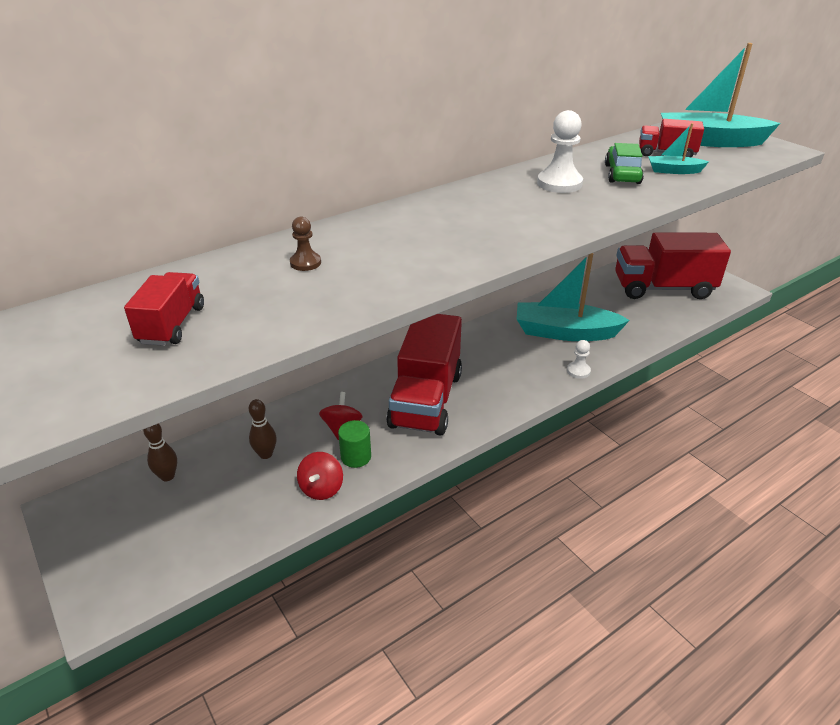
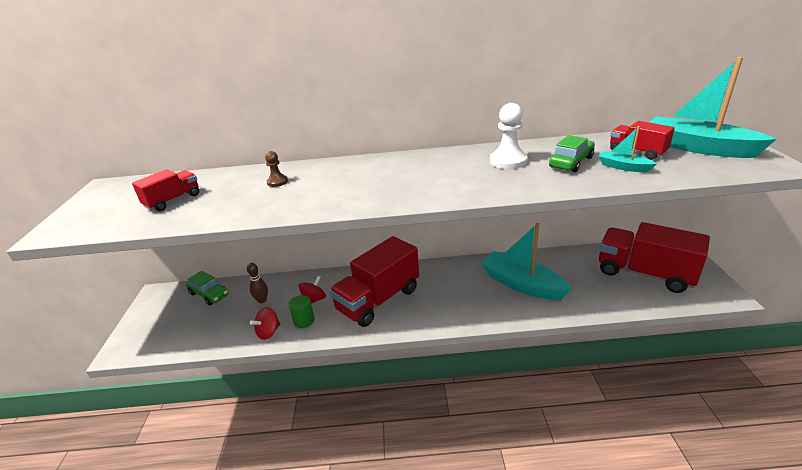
camera: 35 degrees right, 5 degrees down
brown bowling pin [143,423,177,481] -> green car [186,271,229,305]
white pawn [567,340,591,379] -> none

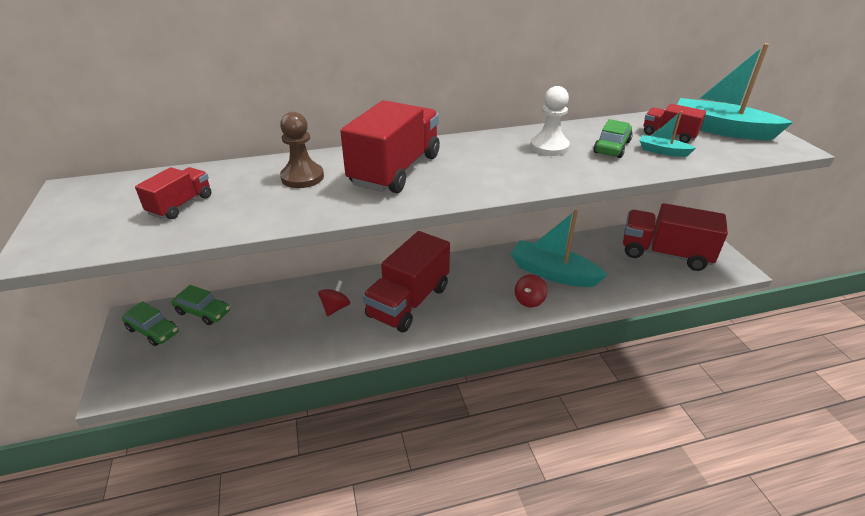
camera: 15 degrees left, 5 degrees up
brown bowling pin [247,263,268,303] -> none
red spinning top [250,307,280,340] -> red spinning top moved to [515,274,547,307]
brown pawn [265,151,288,187] -> brown pawn [280,112,324,188], size x1.78
green cylinder [289,295,315,328] -> none
none -> green car [122,301,179,346]
none -> red truck [340,100,440,193]

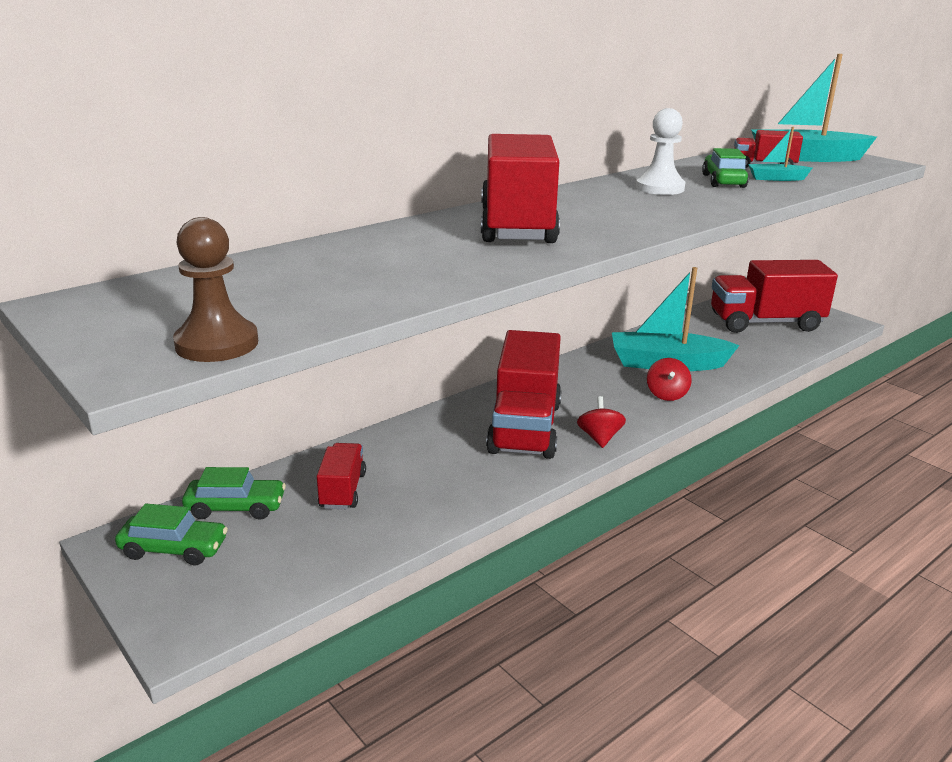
camera: 25 degrees left, 10 degrees down
red truck [135,167,211,219] -> red truck moved to [317,443,366,509]
brown pawn [280,112,324,188] -> brown pawn moved to [173,217,258,362]
red spinning top [318,280,350,316] -> red spinning top moved to [577,396,626,448]

